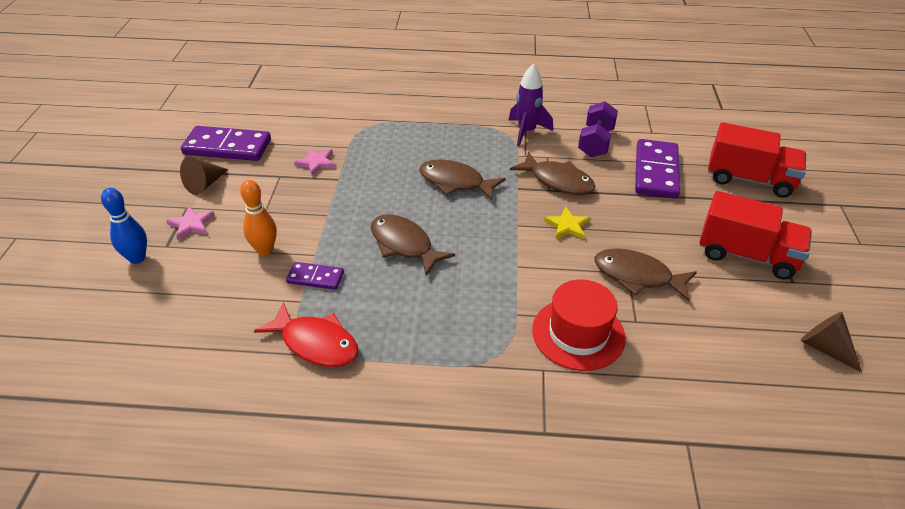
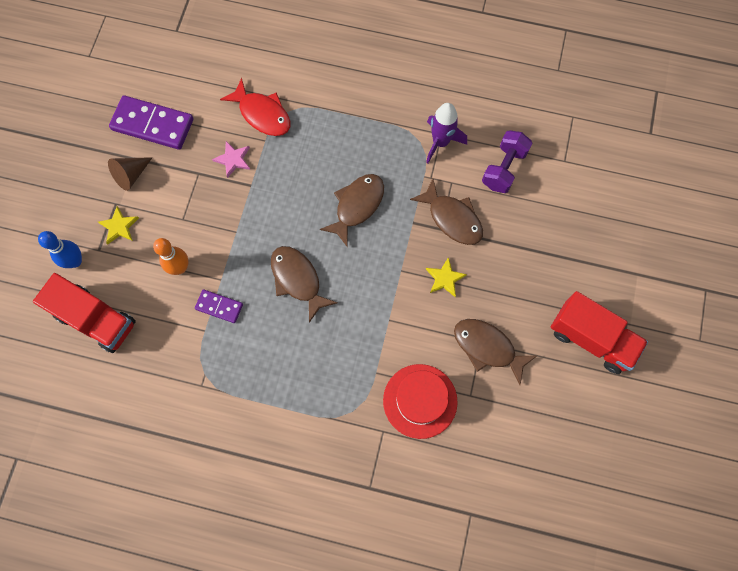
camera: 10 degrees right, 30 degrees up
pink star [166,206,215,240] -> yellow star [98,206,139,244]
red fish [254,302,358,367] -> red fish moved to [220,78,290,136]
brown fish [419,159,506,200] -> brown fish turned 90 degrees clockwise [320,174,384,248]
purple domino [635,139,680,199] -> none
red truck [708,122,806,198] -> red truck moved to [33,273,136,353]
brown cone [801,312,862,372] -> none

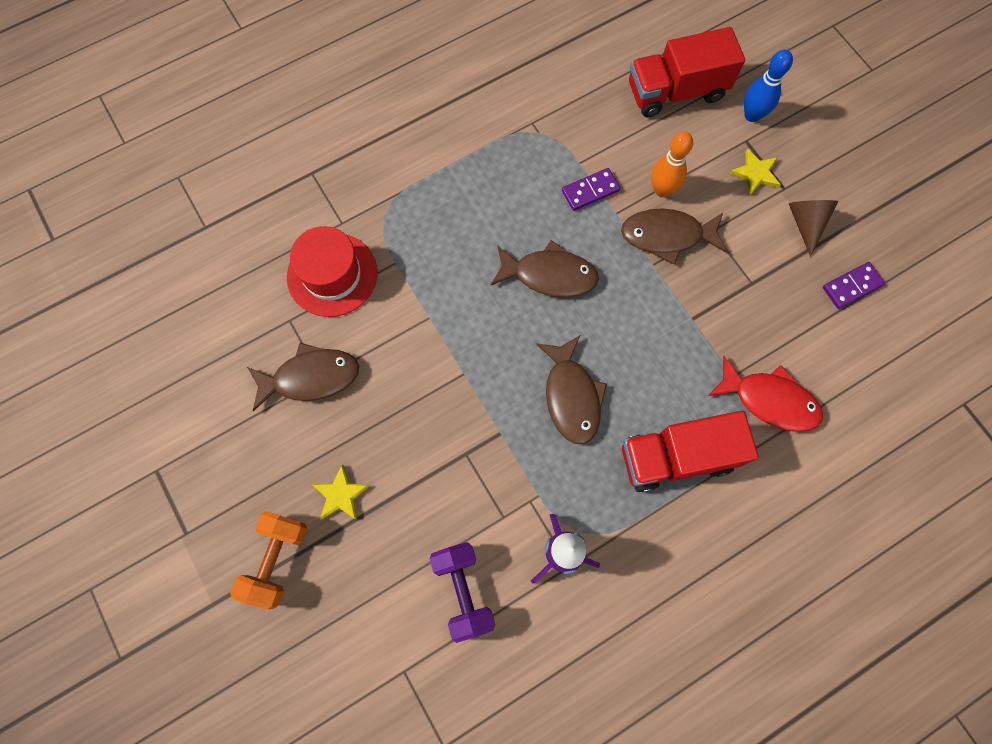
camera: 135 degrees right, 0 degrees up
purple domino [109,95,193,150] -> purple domino [823,262,885,309], size x0.54
pink star [212,141,250,178] -> none
red fish [220,78,290,136] -> red fish turned 150 degrees counterclockwise [708,356,823,432]
brown fish [410,179,483,245] -> brown fish moved to [621,208,727,265]
yellow star [426,257,467,297] -> yellow star moved to [312,464,370,520]
red truck [551,291,648,374] -> red truck moved to [622,411,759,493]
none -> orange dumbbell [230,511,307,610]

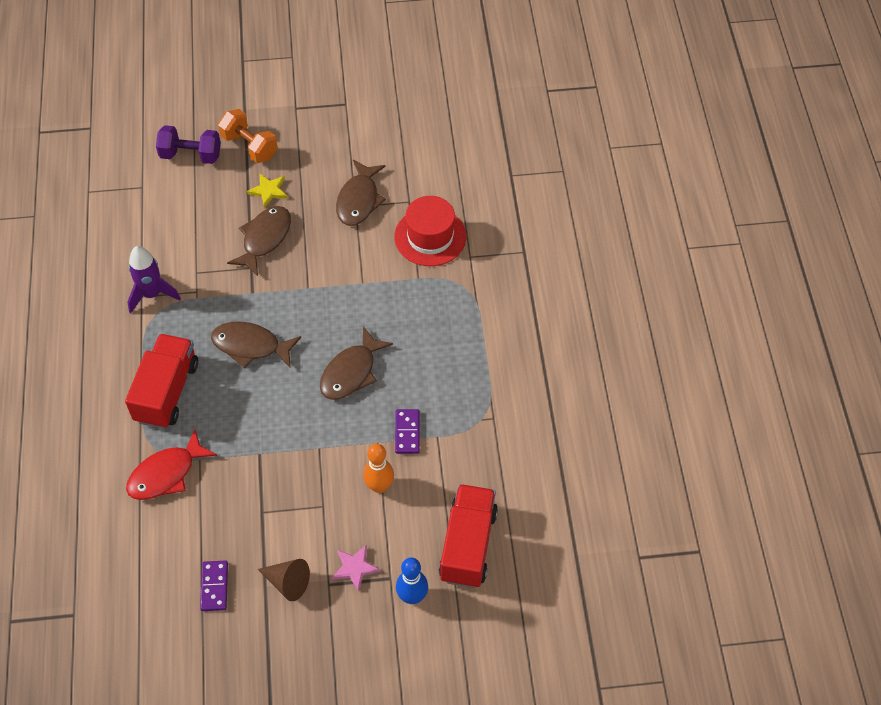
camera: 115 degrees right, 15 degrees down
purple dumbbell [429,542,495,643] -> purple dumbbell moved to [156,125,221,164]
brown fish [621,208,727,265] -> brown fish moved to [227,206,291,276]
yellow star [730,148,781,195] -> pink star [332,545,380,592]

